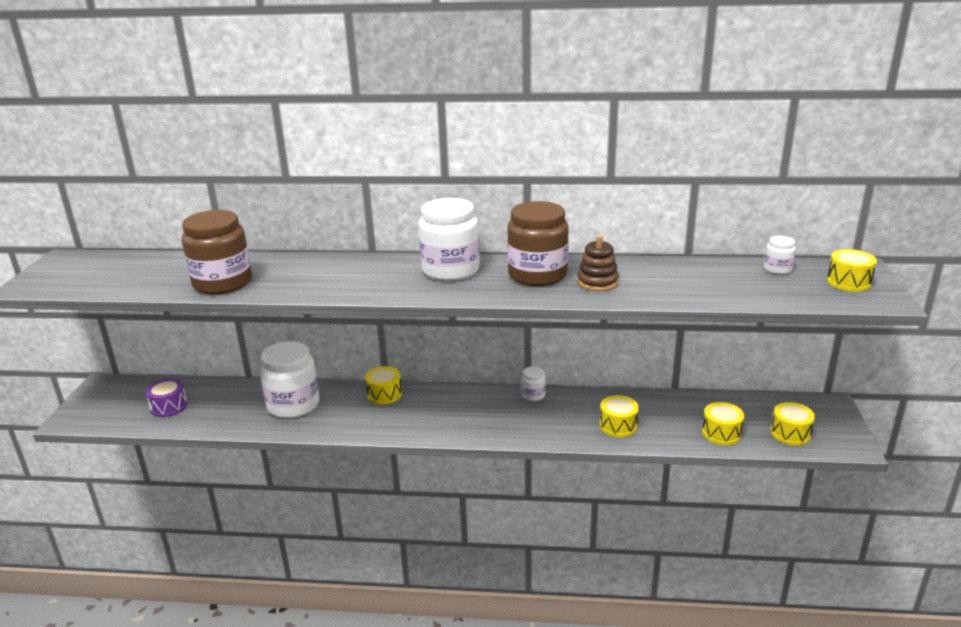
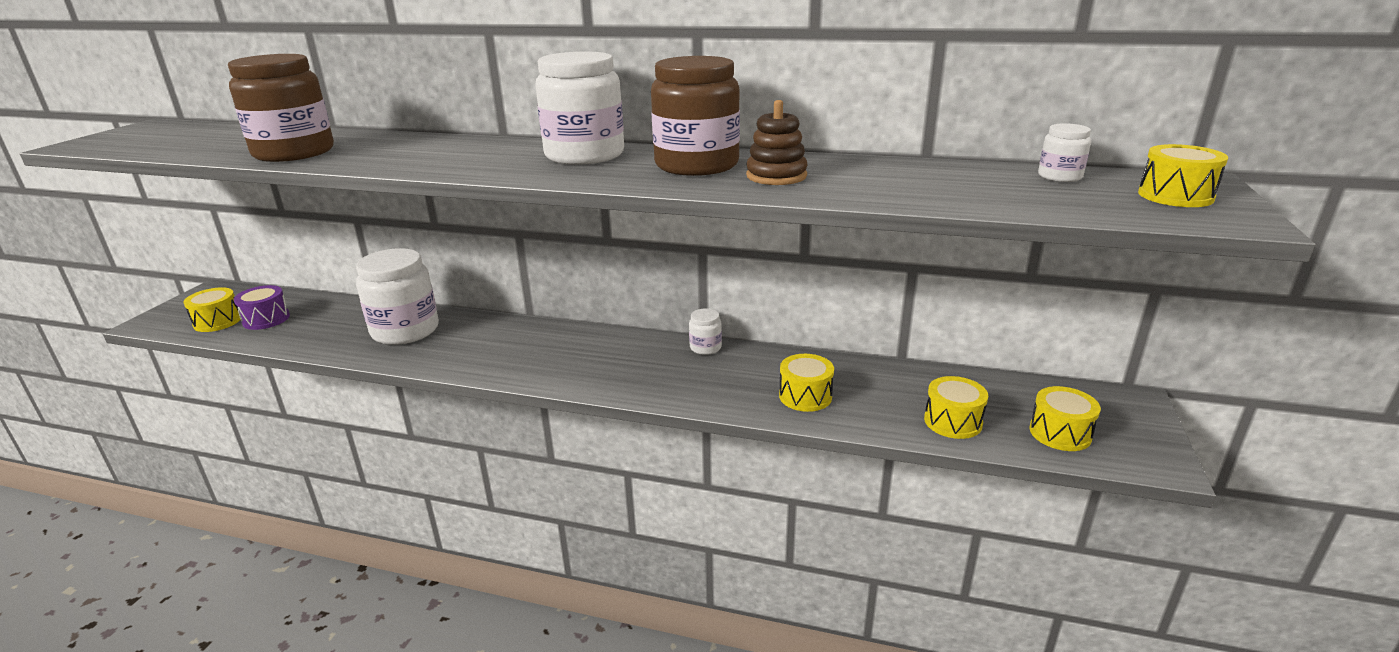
camera: 10 degrees right, 0 degrees up
yellow drum [365,366,402,404] -> yellow drum moved to [184,287,241,332]

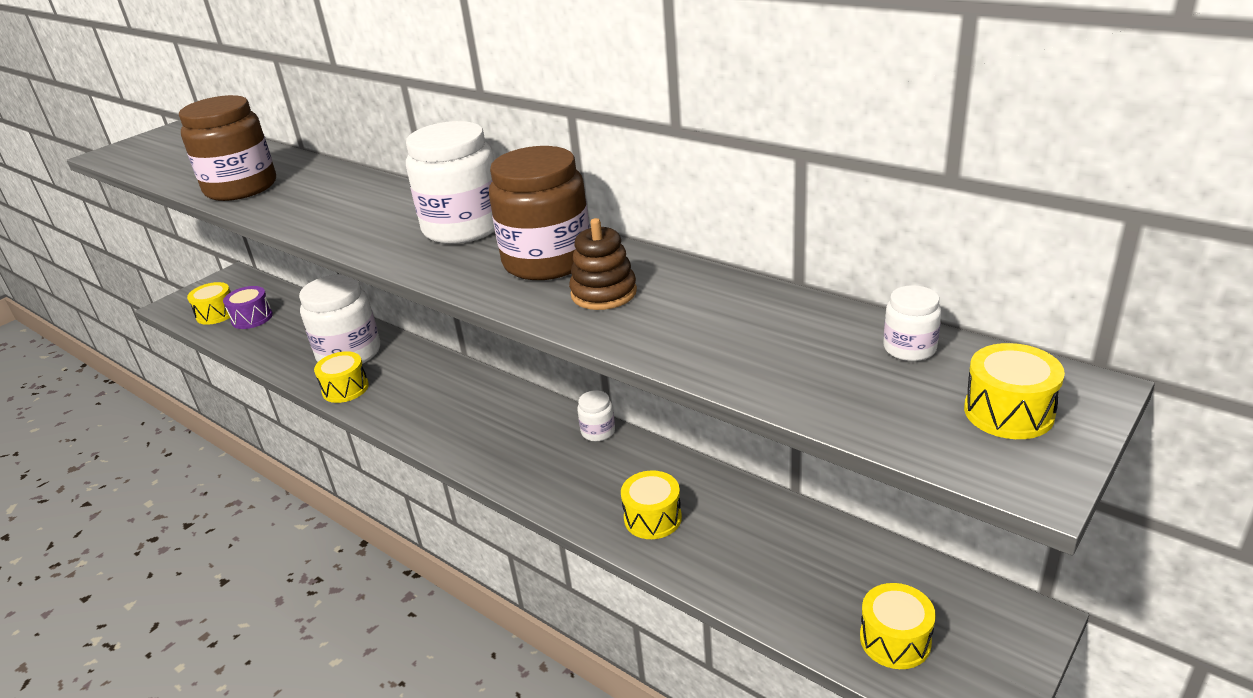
camera: 25 degrees right, 5 degrees up
yellow drum [924,376,988,439] -> yellow drum moved to [314,351,369,403]

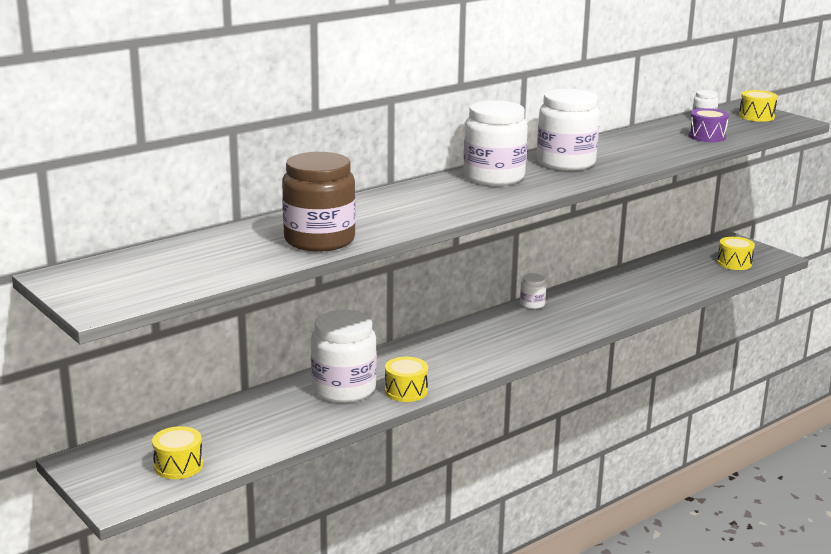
camera: 80 degrees left, 10 degrees down
purple drum [223,286,273,329] -> purple drum moved to [688,108,729,142]
brown jar [489,146,590,280] -> white jar [537,89,600,171]
brown stacking toy [569,218,637,310] -> none
yellow drum [621,470,682,539] -> none

